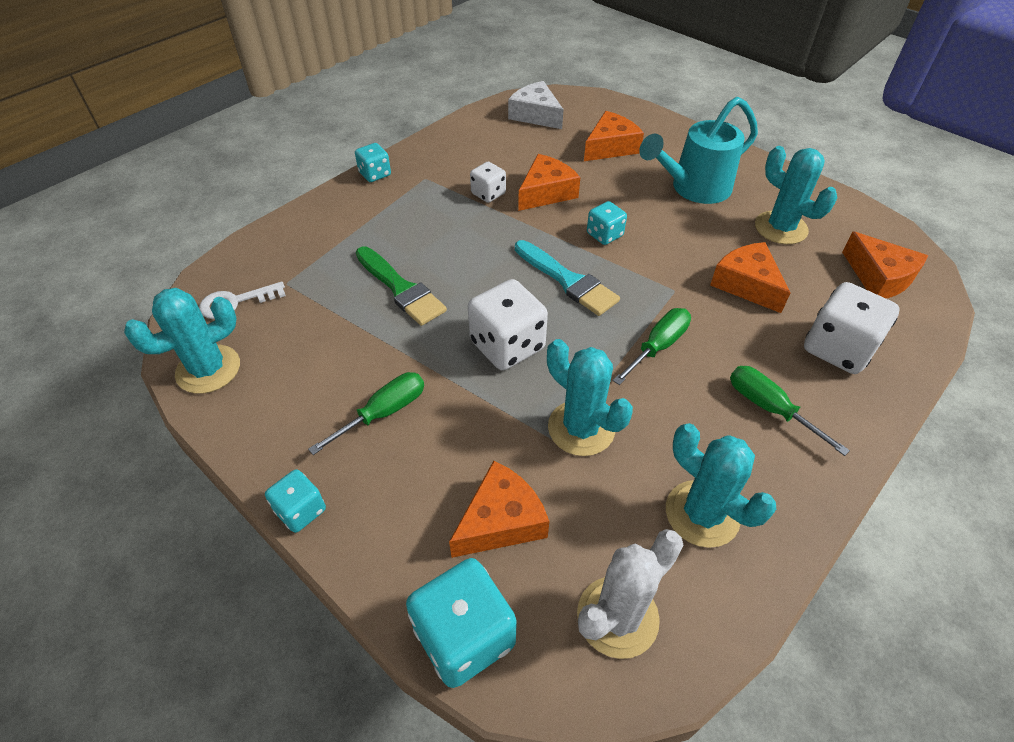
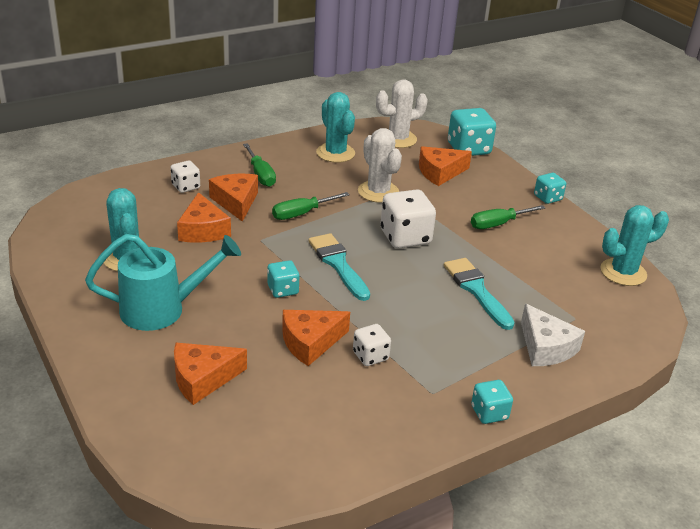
camera: 165 degrees left, 15 degrees down
white key [199,282,286,319] -> none
green brush [356,246,447,326] -> turquoise brush [444,258,515,330]
white cheese [508,81,564,129] -> white cheese moved to [521,304,585,366]
turquoise cactus [547,339,633,456] -> white cactus [358,128,402,203]
white dice [804,282,900,374] -> white dice [170,160,200,193], size x0.57
orange cheese [842,232,928,299] -> orange cheese moved to [209,174,258,222]

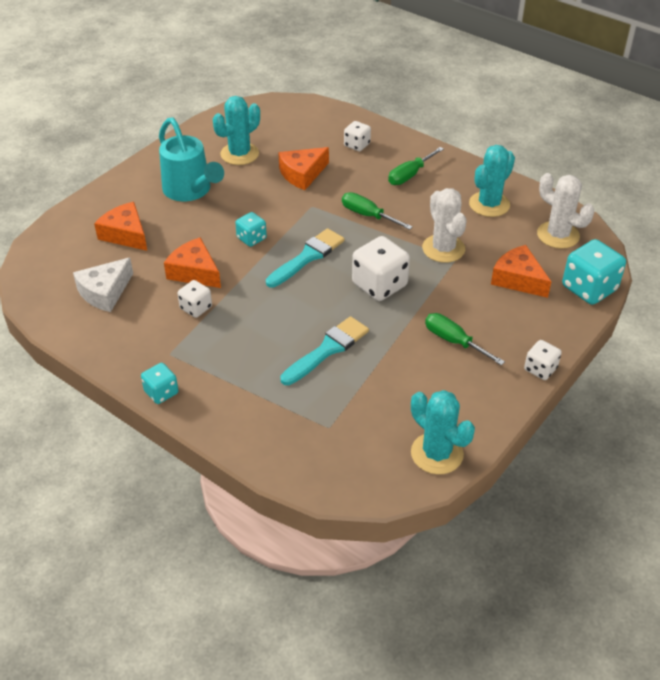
camera: 70 degrees right, 10 degrees up
orange cheese [209,174,258,222] -> none
white cactus [358,128,402,203] -> white cactus turned 60 degrees counterclockwise [422,188,467,263]
white cheese [521,304,585,366] -> white cheese moved to [73,258,133,312]
turquoise dice [534,173,566,204] -> white dice [524,340,562,380]

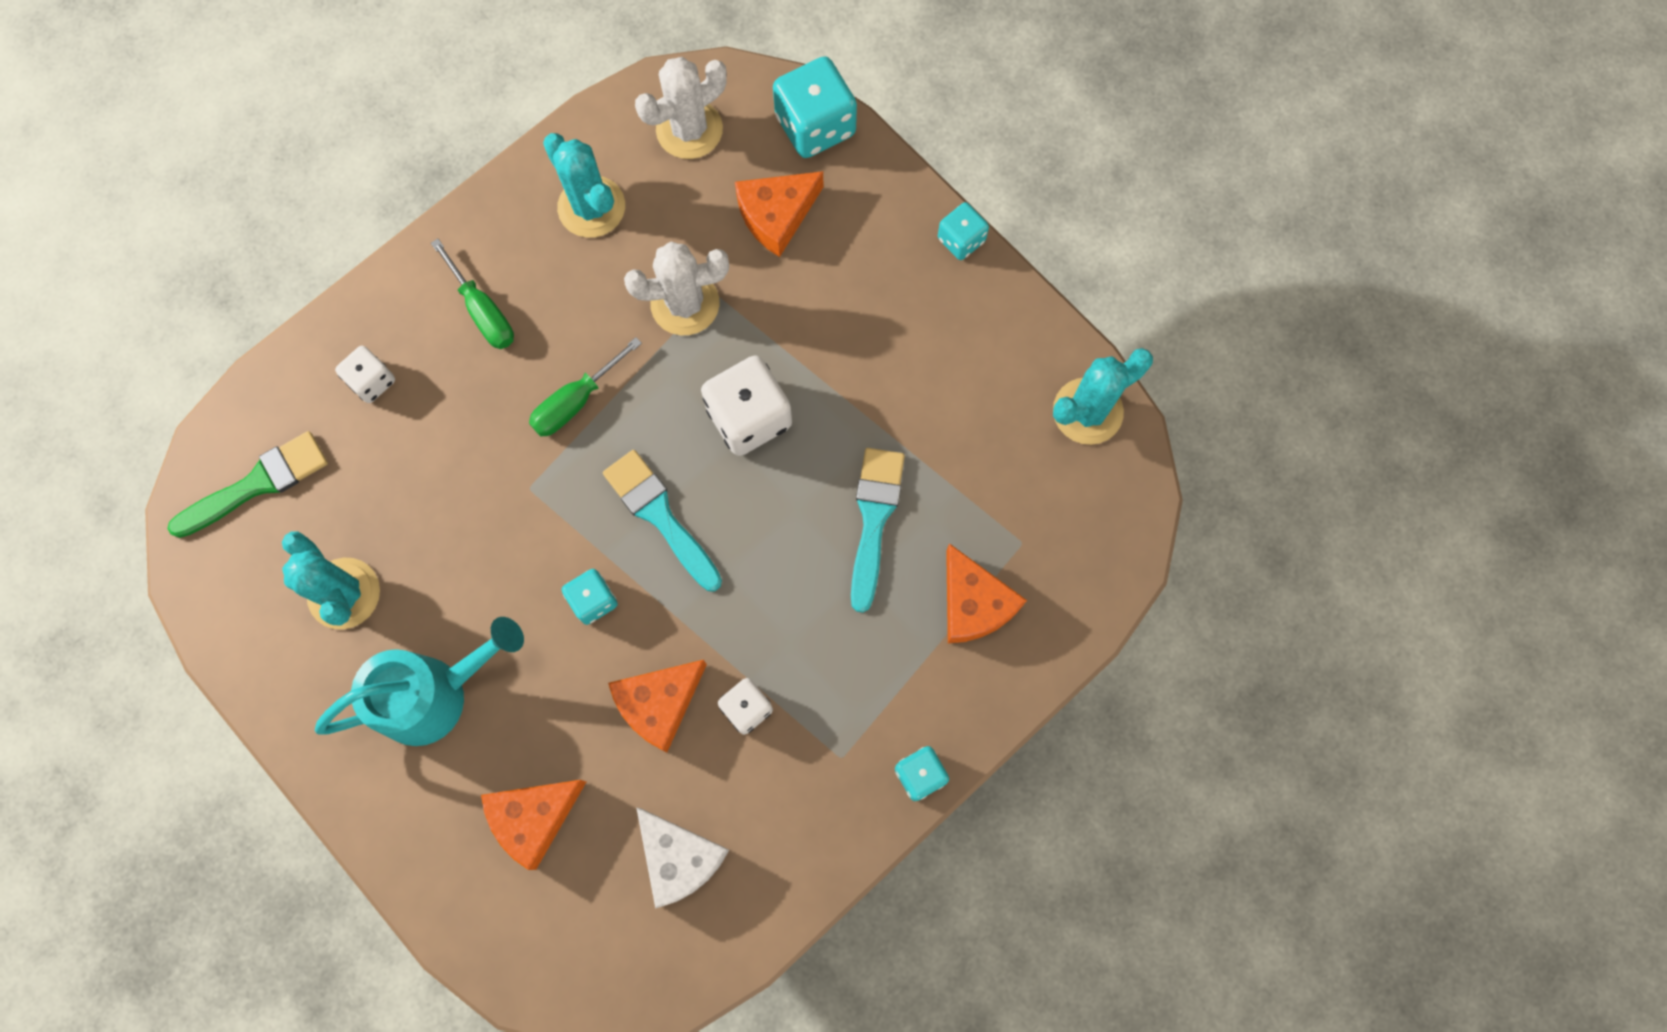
camera: 80 degrees left, 30 degrees up
orange cheese [278,147,329,190] -> orange cheese moved to [946,543,1027,643]
turquoise brush [280,316,369,385] -> turquoise brush turned 45 degrees clockwise [851,448,905,613]
green screwdriver [425,313,505,366] -> none
white dice [524,340,562,380] -> turquoise dice [938,202,989,260]
none -> green brush [167,431,328,538]

